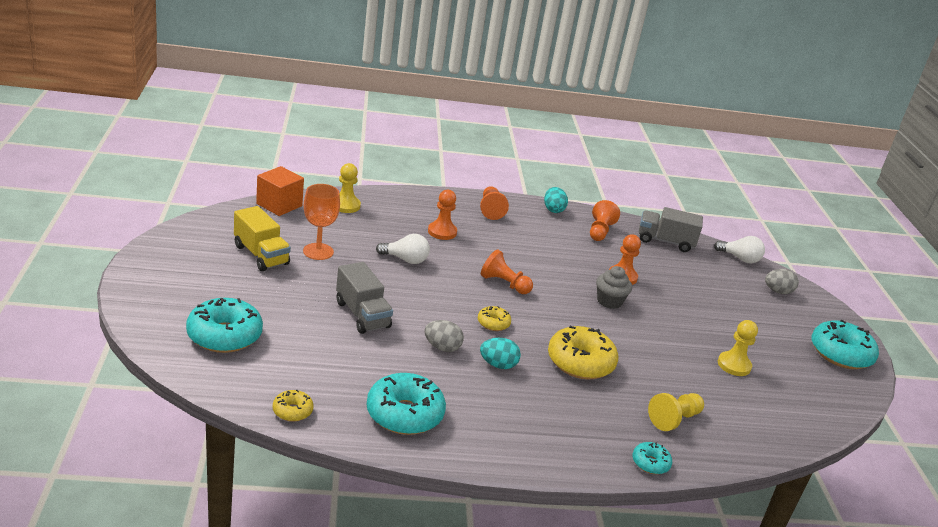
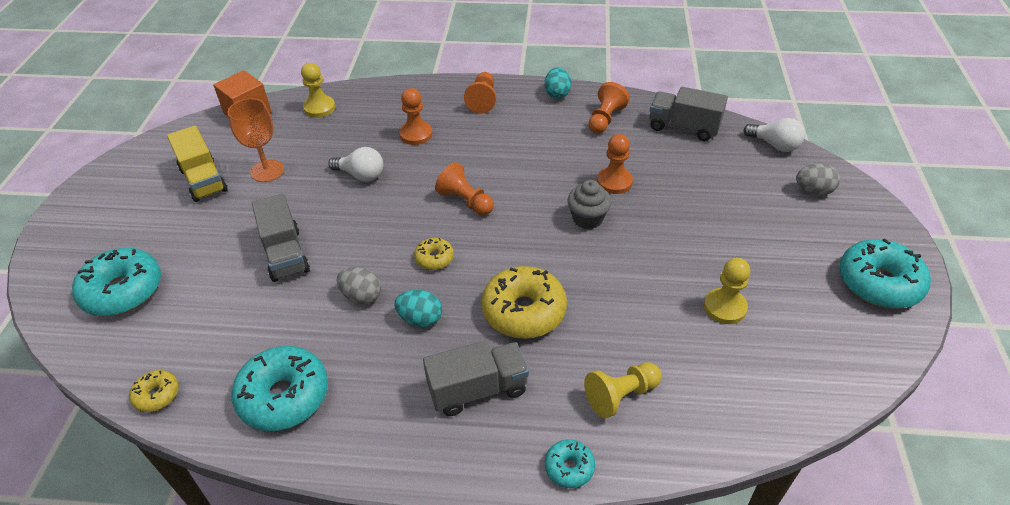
camera: 15 degrees right, 15 degrees up
none -> grey truck [423,341,529,416]

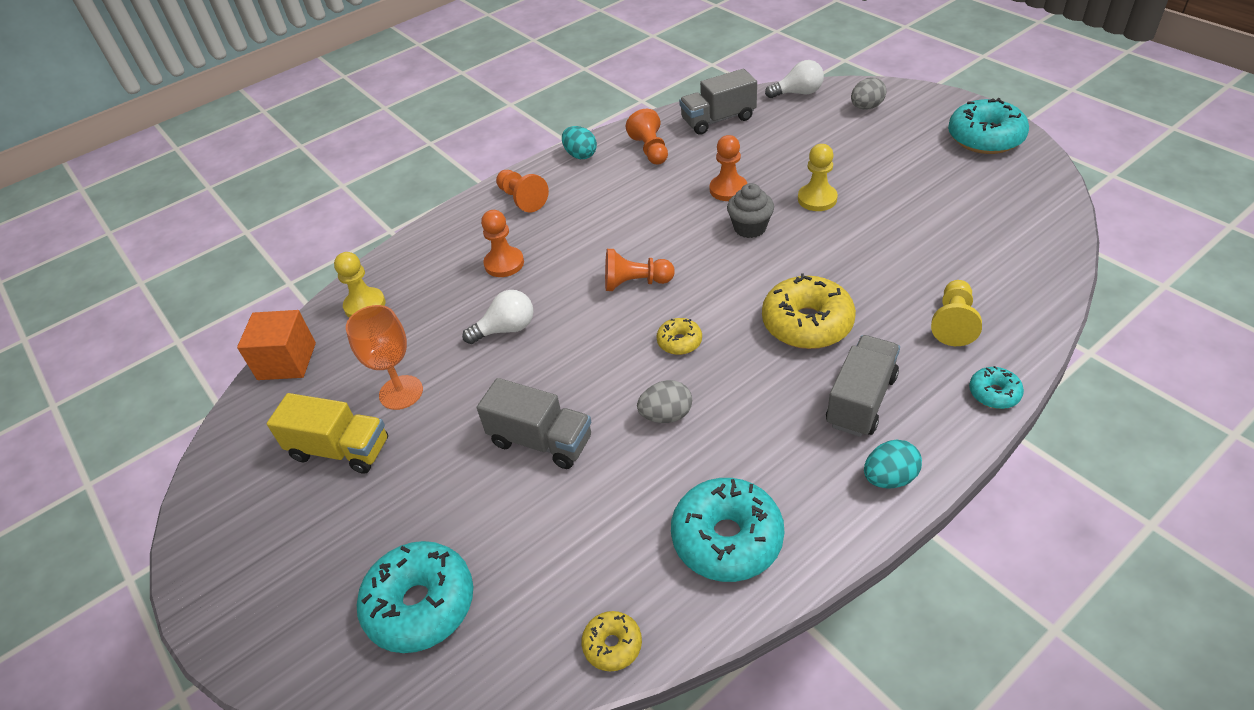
camera: 40 degrees left, 0 degrees up
turquoise egg [394,290,442,327] -> turquoise egg moved to [864,440,922,488]
yellow pawn [704,258,750,324] -> yellow pawn moved to [798,144,838,211]

